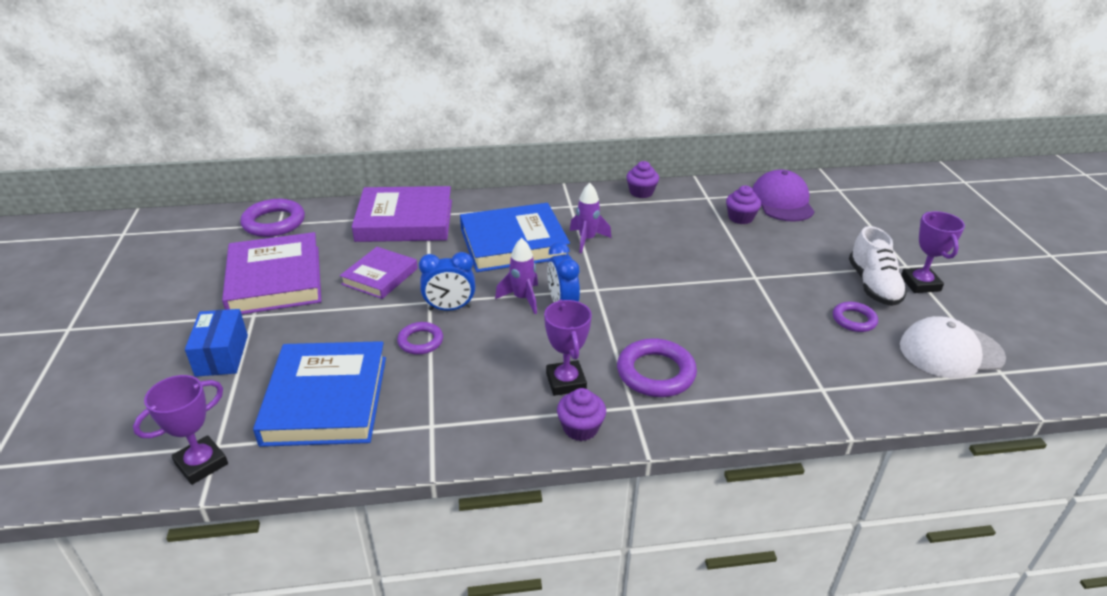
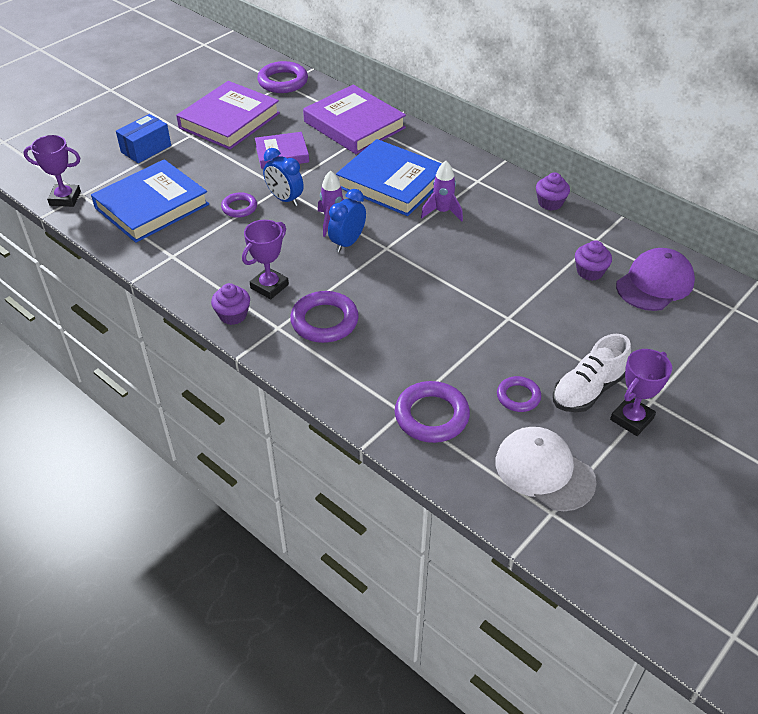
camera: 50 degrees right, 10 degrees up
none -> purple ring [395,381,470,443]

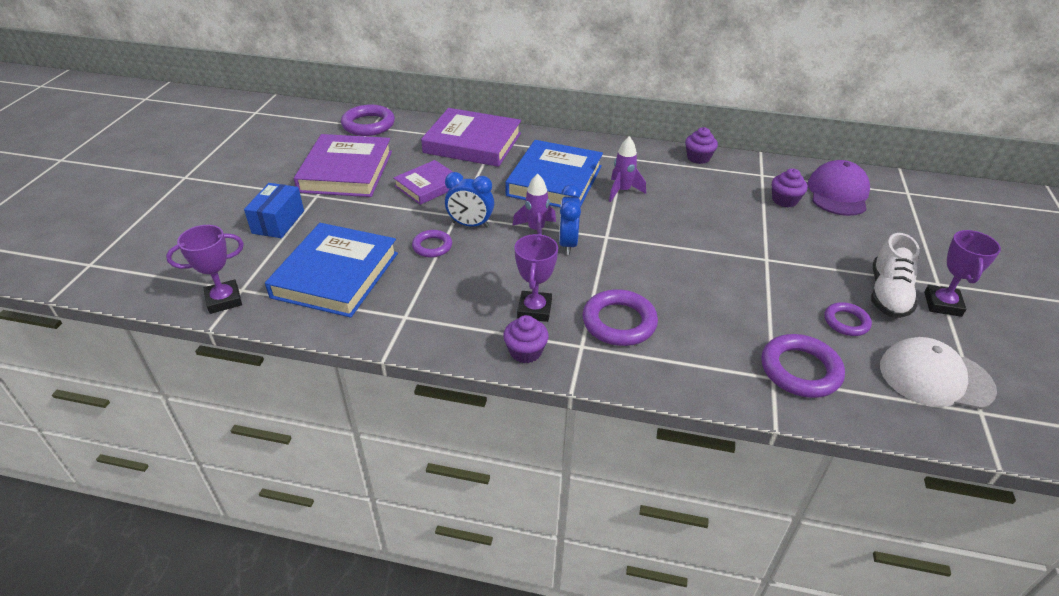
camera: 30 degrees left, 5 degrees down
blue book [336,139,442,216] -> blue book turned 75 degrees counterclockwise [505,140,603,208]

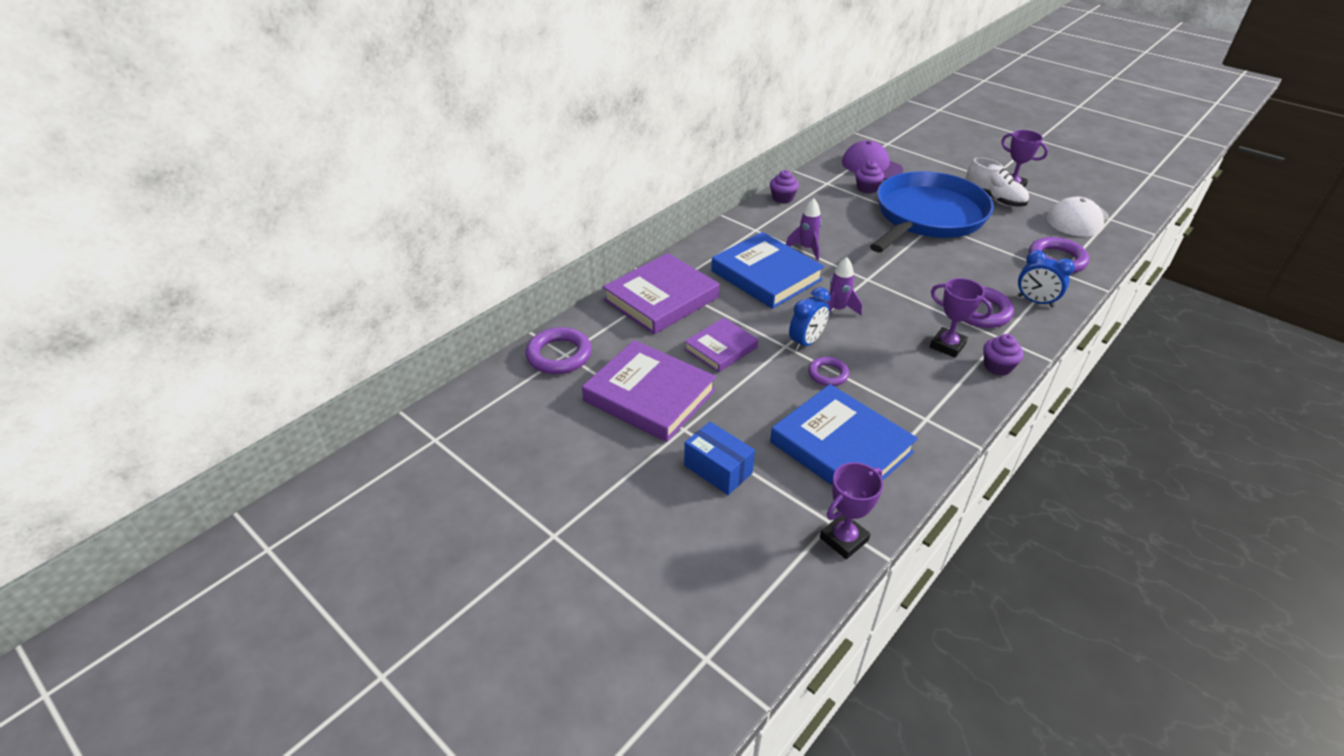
camera: 60 degrees left, 0 degrees up
purple trophy [166,225,244,314] -> purple trophy turned 45 degrees clockwise [820,462,883,559]
purple book [393,160,453,205] -> purple book turned 60 degrees clockwise [685,318,758,372]
blue clock [559,184,581,255] -> blue clock moved to [1018,250,1075,308]
purple ring [824,302,872,336] -> none
none -> blue pan [870,171,994,253]

